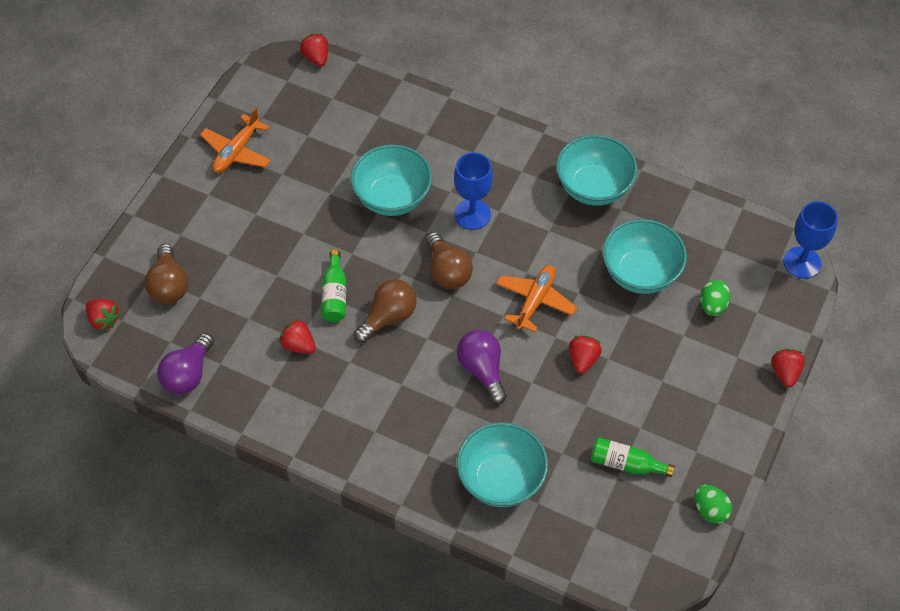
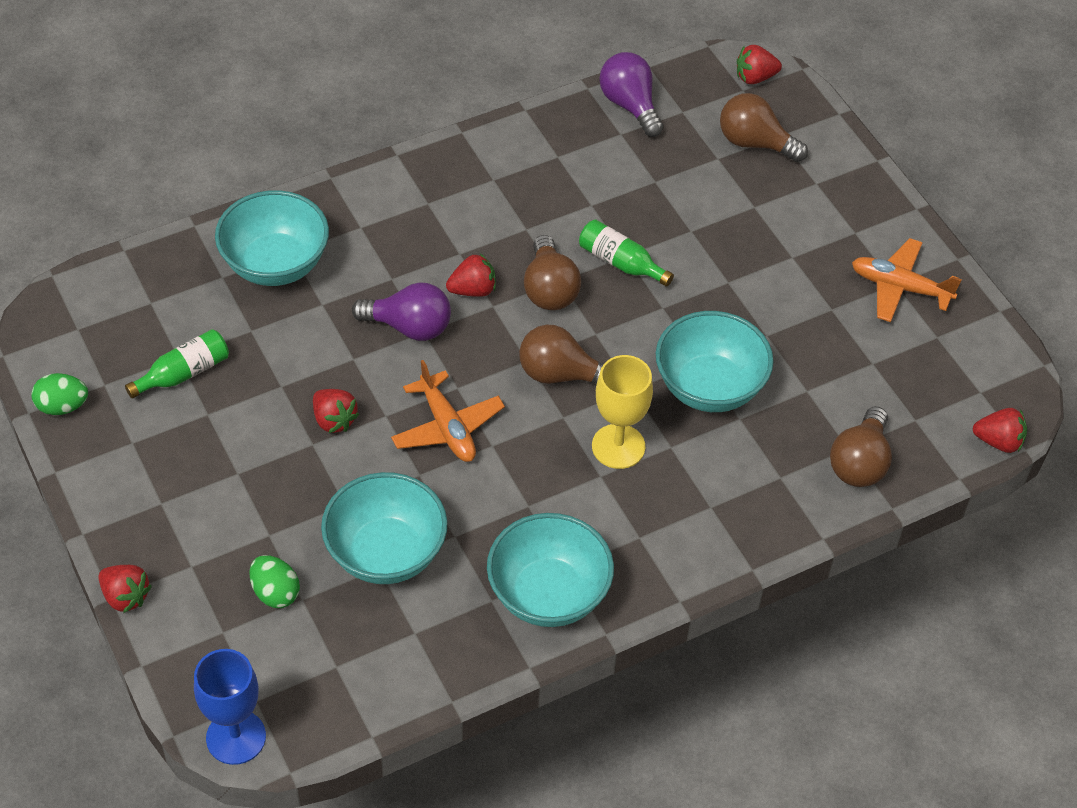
camera: 125 degrees right, 5 degrees down
orange plane [200,107,271,173] -> orange plane turned 45 degrees counterclockwise [852,238,962,322]
red strawberry [279,319,316,354] -> red strawberry moved to [446,253,496,297]
blue goblet [454,152,493,230] -> yellow goblet [592,355,653,469]
none -> brown light bulb [830,406,892,487]

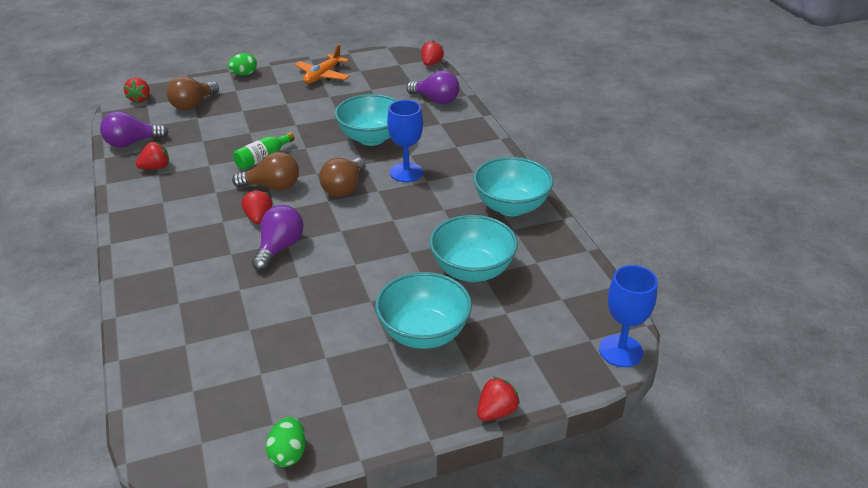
camera: 80 degrees left, 15 degrees down
green bottle [125,329,229,398] -> none
turquoise bowl [215,190,329,286] -> turquoise bowl moved to [375,272,472,349]
green egg [249,555,300,608] -> green egg moved to [228,53,257,75]
red strawberry [313,389,360,433] -> red strawberry moved to [136,142,169,169]
orange plane [391,360,505,462] -> none
yellow goblet [592,355,653,469] -> blue goblet [387,100,423,182]
brown light bulb [830,406,892,487] -> purple light bulb [406,70,460,104]

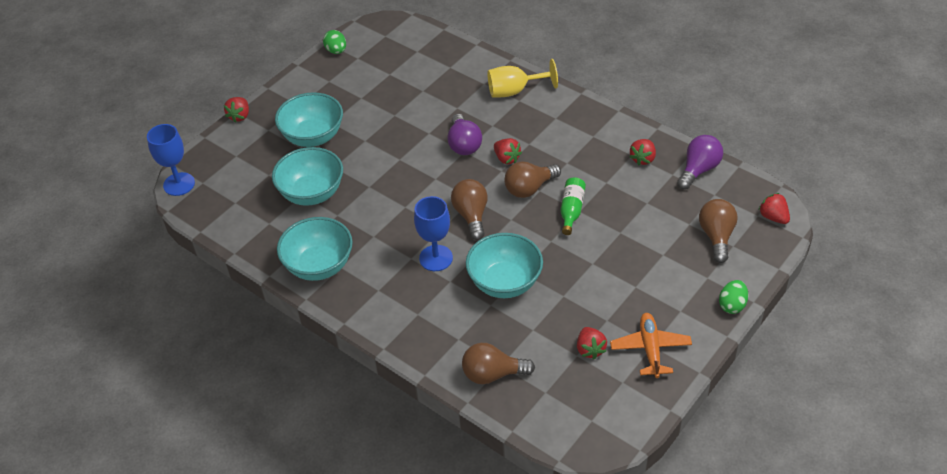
camera: 150 degrees right, 10 degrees up
purple light bulb [406,70,460,104] -> brown light bulb [462,343,535,384]
red strawberry [421,41,444,66] -> red strawberry moved to [577,327,607,359]
none -> yellow goblet [487,59,558,98]

